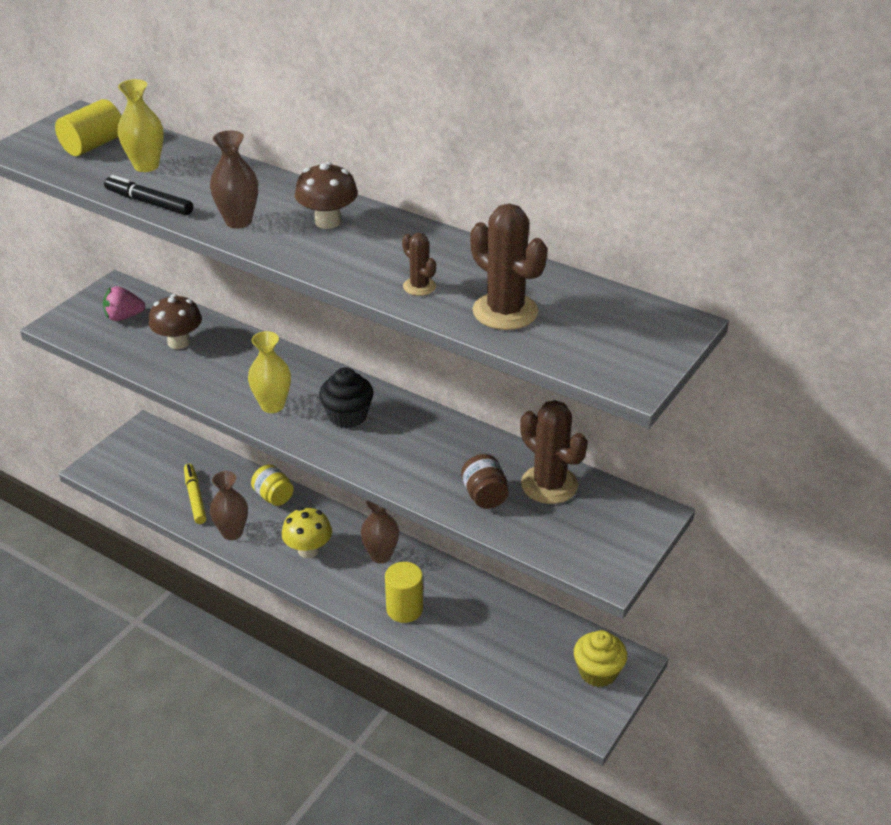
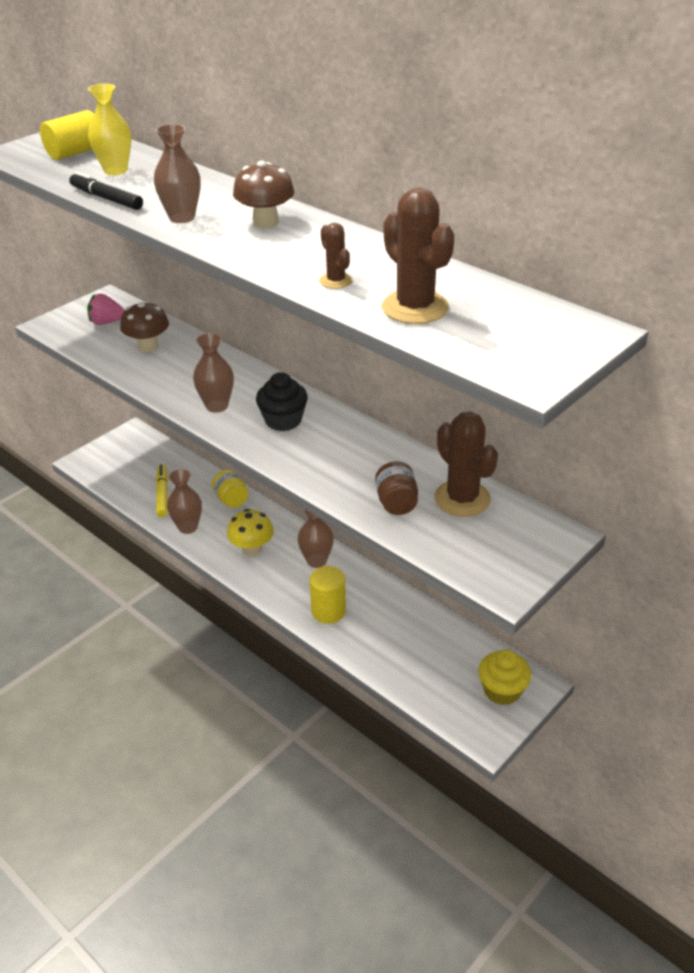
camera: 10 degrees right, 0 degrees up
yellow vase [248,331,291,413] -> brown vase [193,333,234,413]

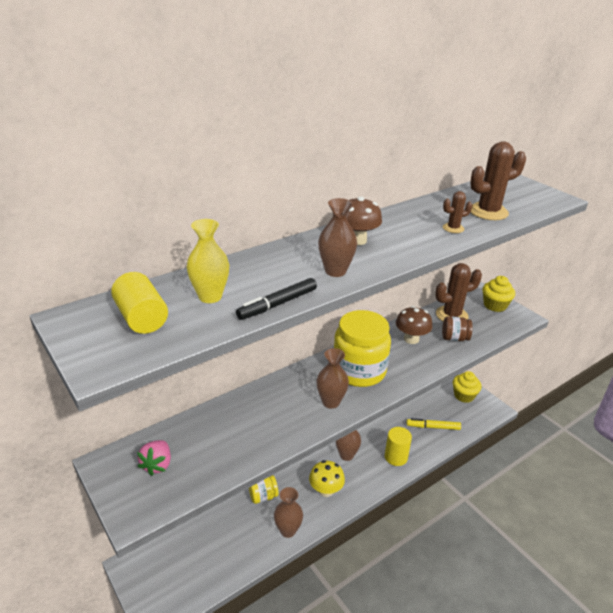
camera: 80 degrees left, 5 degrees down
brown mushroom [120,301,169,352] -> brown mushroom moved to [396,306,432,344]
yellow marker [156,464,168,517] -> yellow marker moved to [406,418,461,430]
black cupcake [256,372,308,431] -> yellow jar [333,310,391,387]
none -> yellow cupcake [482,276,515,312]

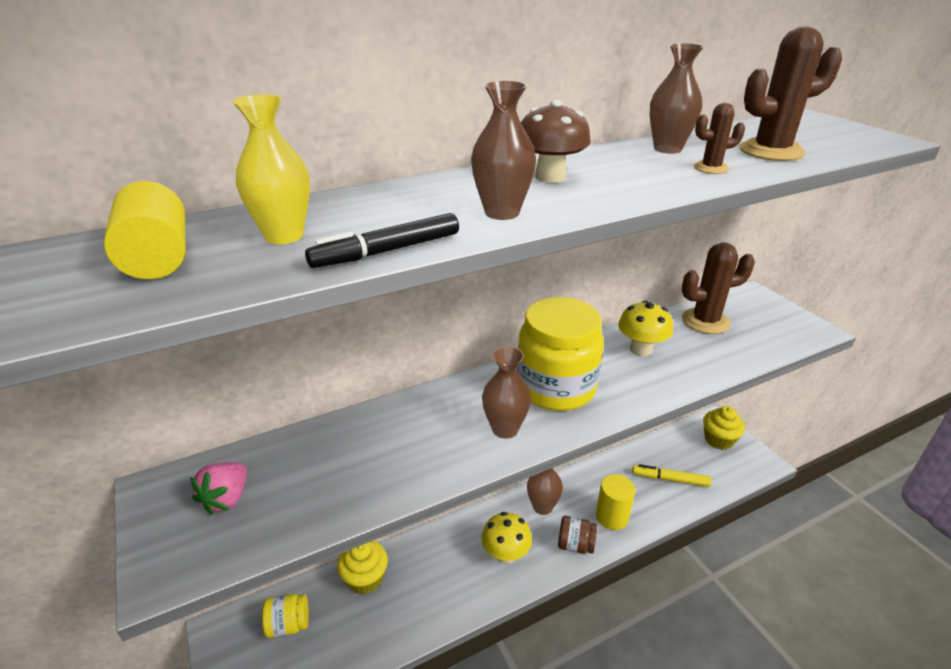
camera: 10 degrees right, 0 degrees up
yellow jar [249,475,279,504] -> yellow jar moved to [262,594,309,638]
brown vase [274,487,303,538] -> brown vase moved to [649,43,704,154]
brown mushroom [396,306,432,344] -> yellow mushroom [618,301,673,356]
brown jar [442,316,473,341] -> brown jar moved to [558,516,597,554]
yellow cupcake [482,276,515,312] -> yellow cupcake moved to [337,541,388,594]

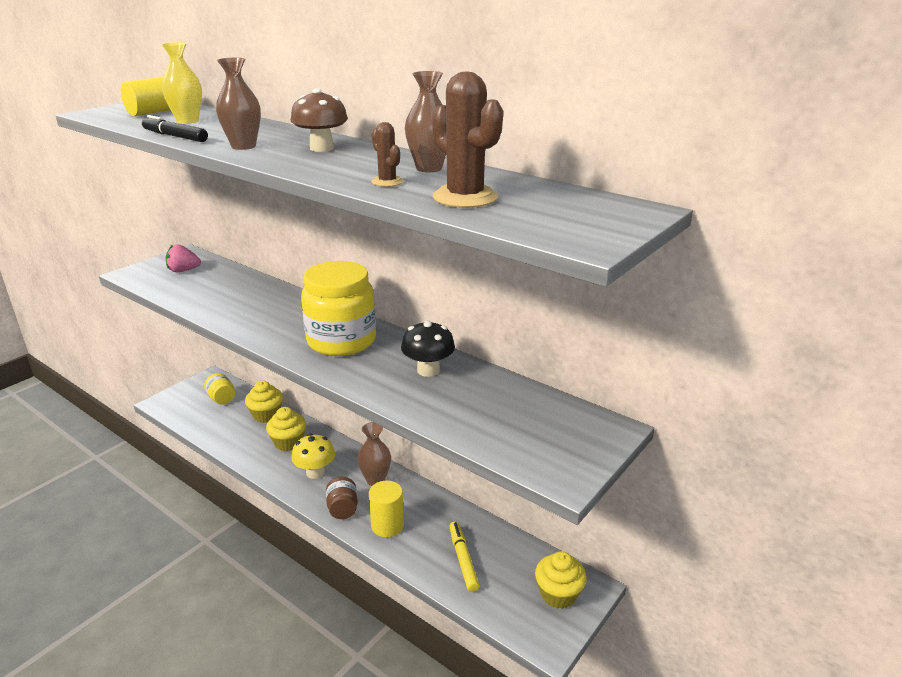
camera: 65 degrees right, 5 degrees down
brown vase [482,346,531,439] -> none
yellow mushroom [618,301,673,356] -> black mushroom [401,320,455,377]
brown cactus [682,243,755,334] -> none
none -> yellow cupcake [266,407,306,451]

